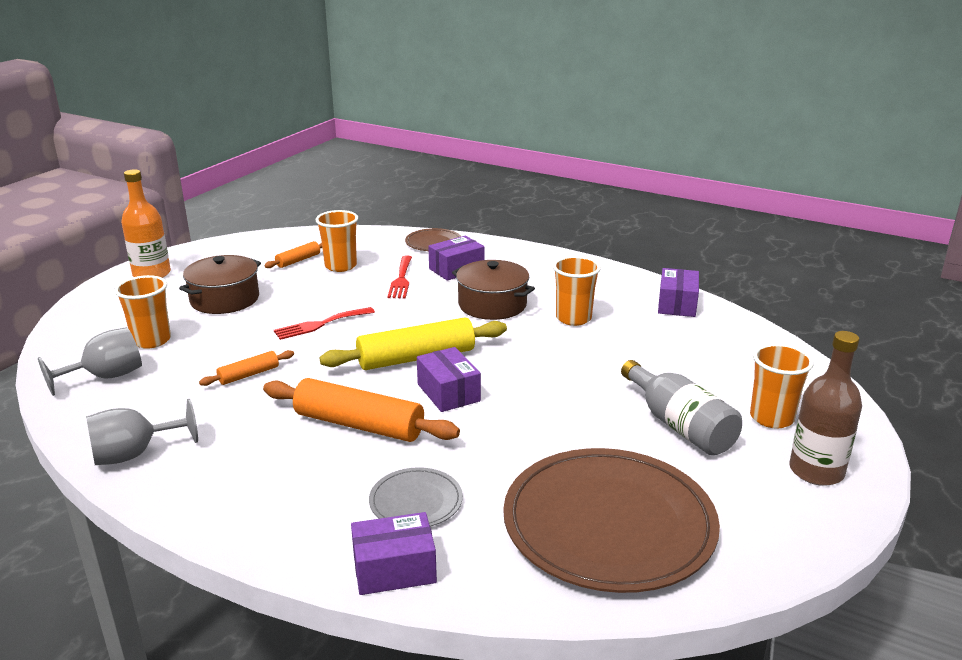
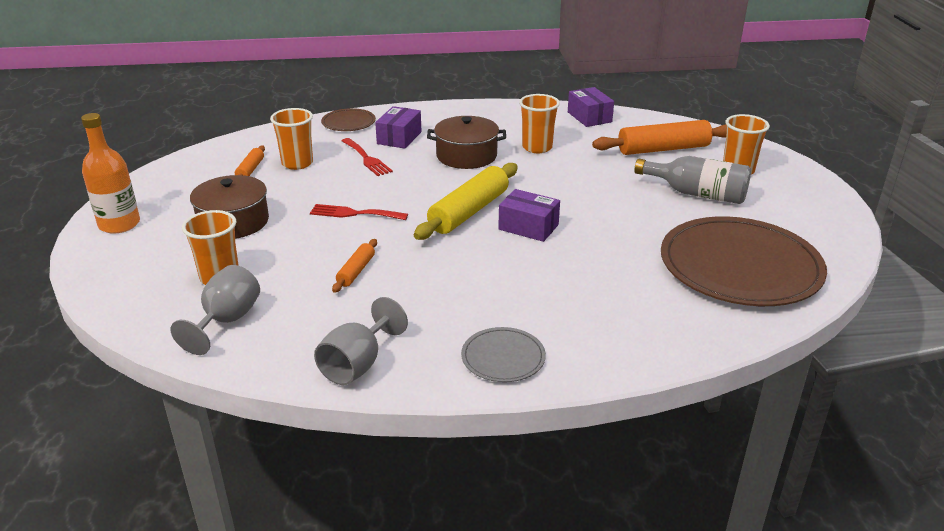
camera: 35 degrees left, 5 degrees up
orange rolling pin [263,378,460,442] -> orange rolling pin moved to [592,120,727,155]
red fork [274,307,375,340] -> red fork turned 75 degrees clockwise [310,204,408,220]
purple box [351,512,437,595] -> none
grey plate [369,467,463,527] -> grey plate moved to [461,327,546,382]
brown bottle [789,331,862,486] -> none

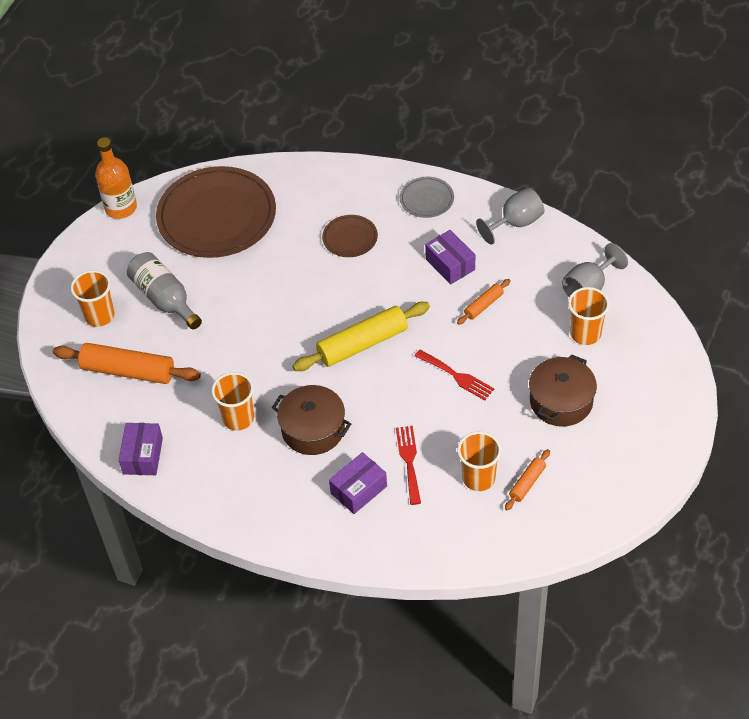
camera: 150 degrees left, 20 degrees up
orange bottle [81,113,140,234] -> orange bottle moved to [95,137,137,219]
brown plate [321,108,376,131] -> brown plate moved to [322,215,378,257]
purple box [498,189,560,242] -> purple box moved to [425,230,475,284]

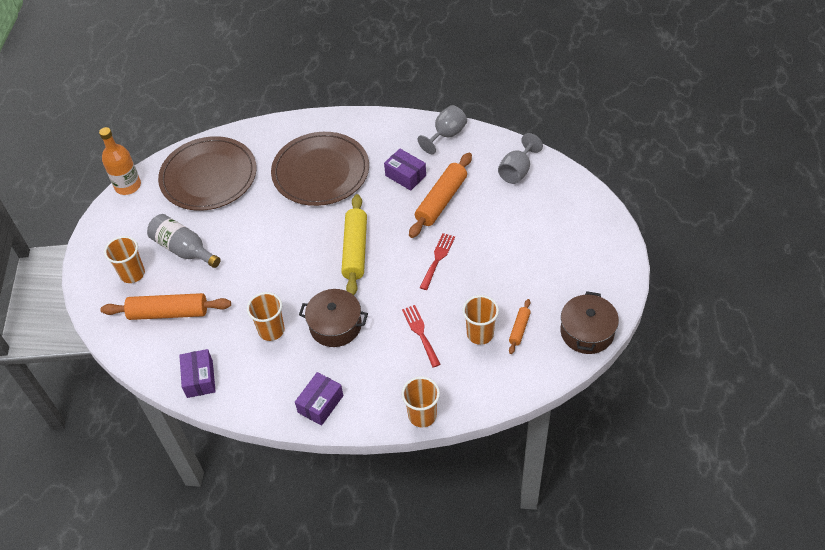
camera: 15 degrees left, 0 degrees up
yellow rolling pin [293,302,430,371] -> yellow rolling pin turned 45 degrees counterclockwise [341,194,367,295]
brown plate [322,215,378,257] -> brown plate [271,132,369,206], size x2.20
purple box [329,452,387,514] -> purple box moved to [295,372,343,426]
grey plate [400,177,454,218] -> none
red fork [415,350,494,401] -> red fork turned 90 degrees counterclockwise [420,233,455,290]
orange rolling pin [457,279,511,325] -> orange rolling pin [409,153,472,238], size x2.00
brown pot [529,354,597,427] -> brown pot moved to [560,291,619,354]
orange cup [568,287,610,345] -> orange cup moved to [401,377,440,427]

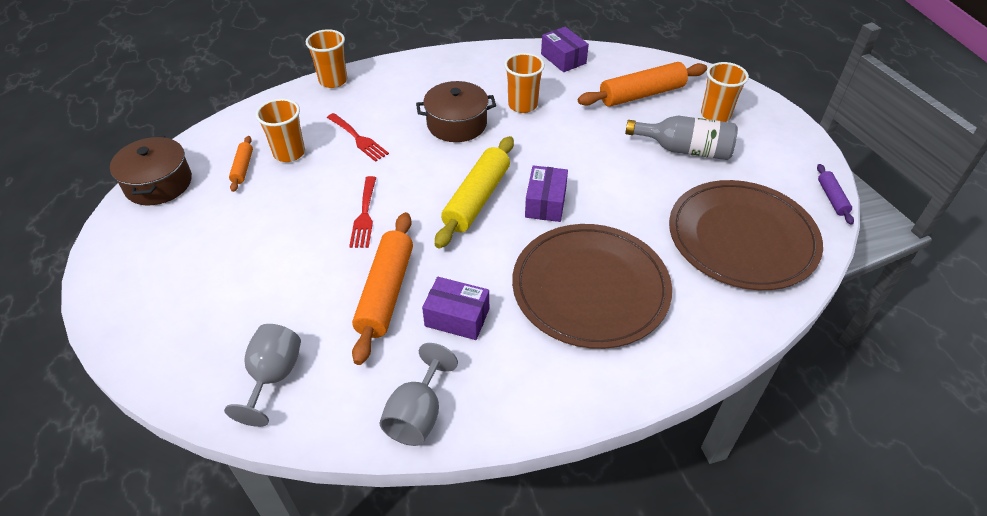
camera: 155 degrees right, 5 degrees down
orange bottle [99,127,141,195] -> purple rolling pin [817,164,854,225]
purple box [295,372,343,426] -> purple box moved to [525,165,568,222]
yellow rolling pin [341,194,367,295] -> yellow rolling pin turned 45 degrees clockwise [435,136,514,249]

